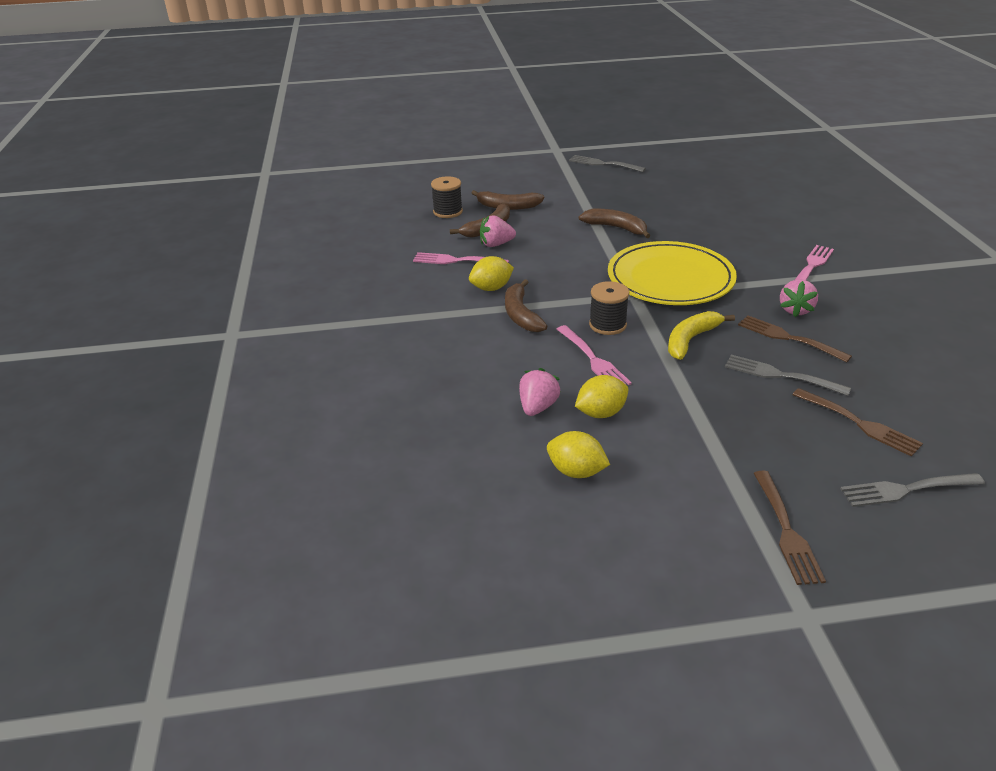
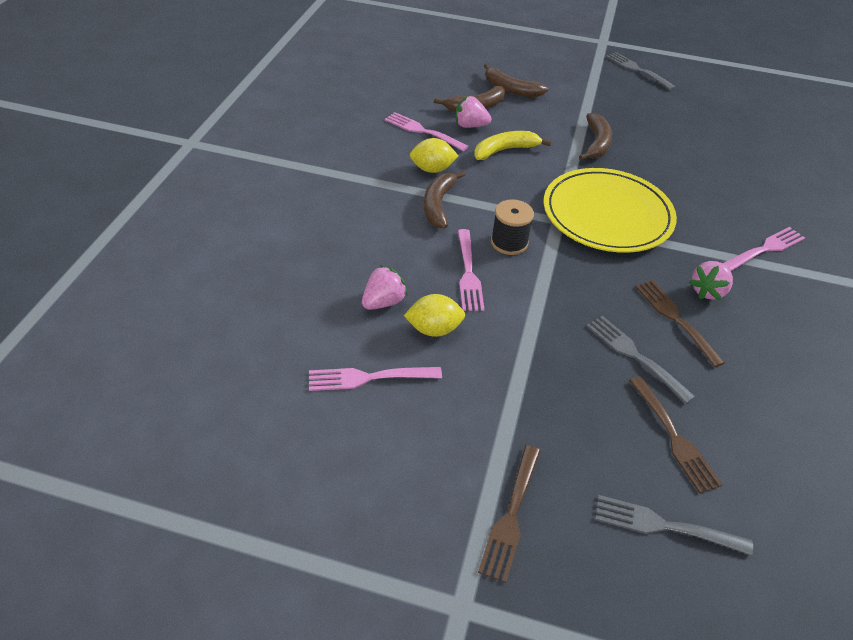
camera: 20 degrees right, 10 degrees up
black spool [431,176,463,218] -> none
yellow lemon [547,431,610,478] -> pink fork [309,367,442,391]
brown banana [579,209,650,238] -> brown banana turned 45 degrees clockwise [579,113,612,160]
yellow banana [668,311,735,360] -> yellow banana moved to [474,131,552,160]

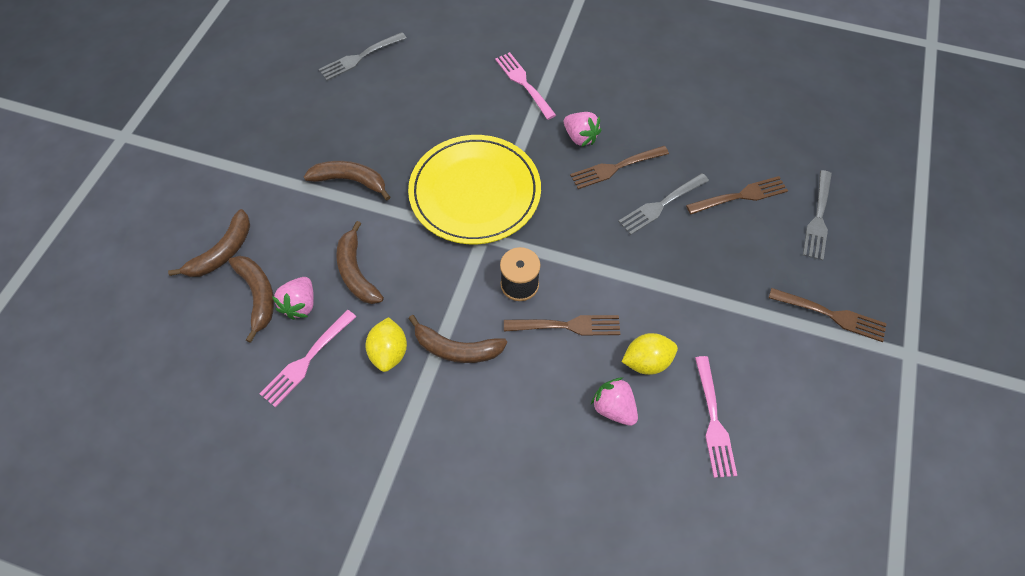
camera: 85 degrees left, 15 degrees up
yellow lemon [404,294,465,337] -> yellow lemon turned 75 degrees clockwise [622,333,678,375]
pink fork [458,229,485,311] -> brown fork [504,315,620,336]
yellow banana [474,131,552,160] -> brown banana [336,221,384,304]
grey fork [606,52,676,90] -> grey fork moved to [319,32,407,81]

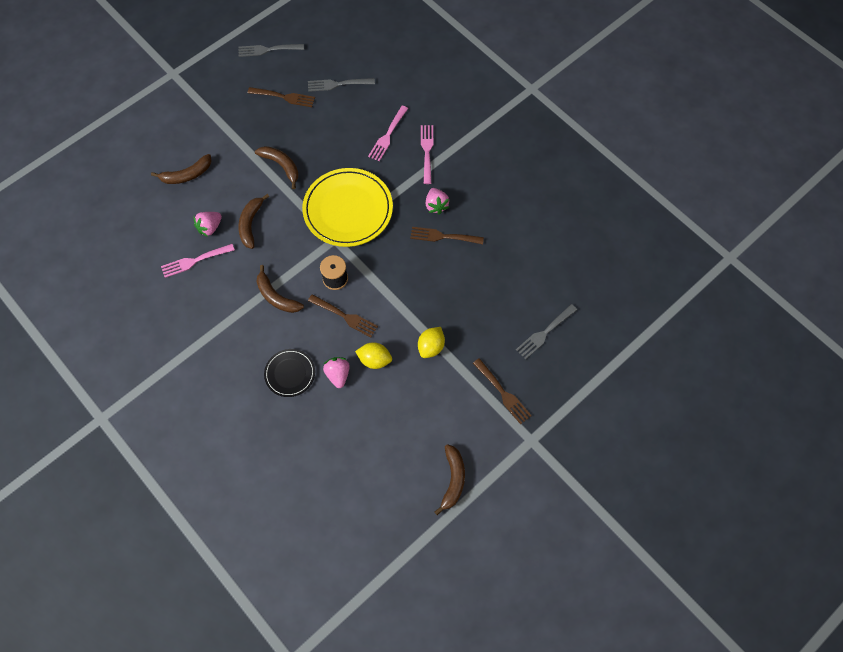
camera: 30 degrees right, 5 degrees up
brown banana [228,256,274,343] -> brown banana moved to [435,444,465,515]
yellow lemon [365,317,407,372] -> yellow lemon moved to [418,327,445,358]
grey fork [618,173,709,235] -> grey fork moved to [239,44,304,57]
brown fork [686,176,788,214] -> brown fork moved to [248,87,315,107]
pink fork [695,356,737,478] -> pink fork moved to [368,106,408,161]
none -> black plate [264,349,315,397]

